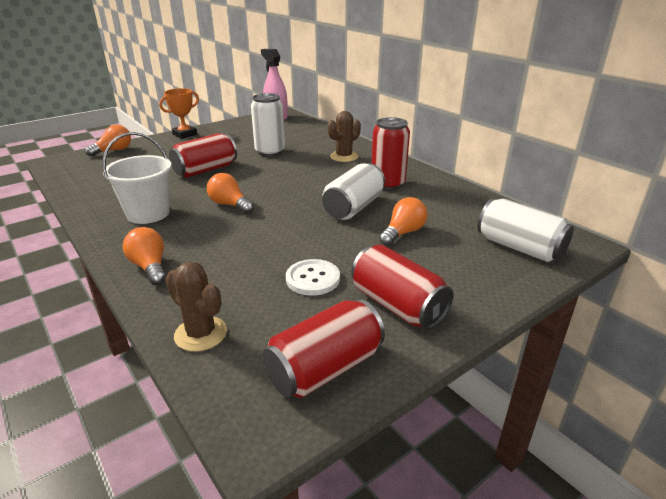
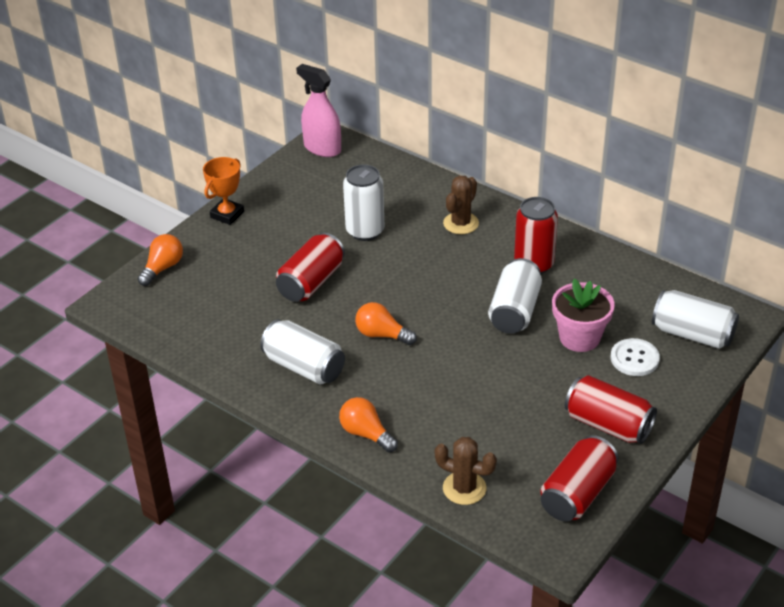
camera: 15 degrees left, 10 degrees up
white bucket [103,132,172,224] -> white can [260,320,345,384]
white button [286,259,340,296] -> white button moved to [611,338,660,376]
orange light bulb [379,197,427,246] -> pink flower pot [552,278,615,352]

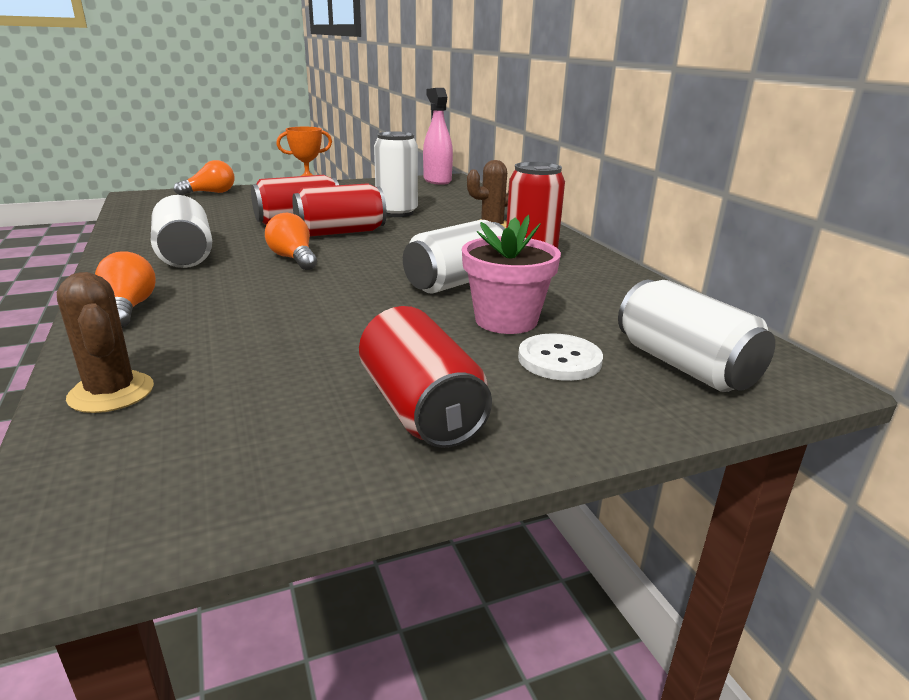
camera: 30 degrees right, 15 degrees down
red can [540,435,618,522] -> red can moved to [292,183,387,237]

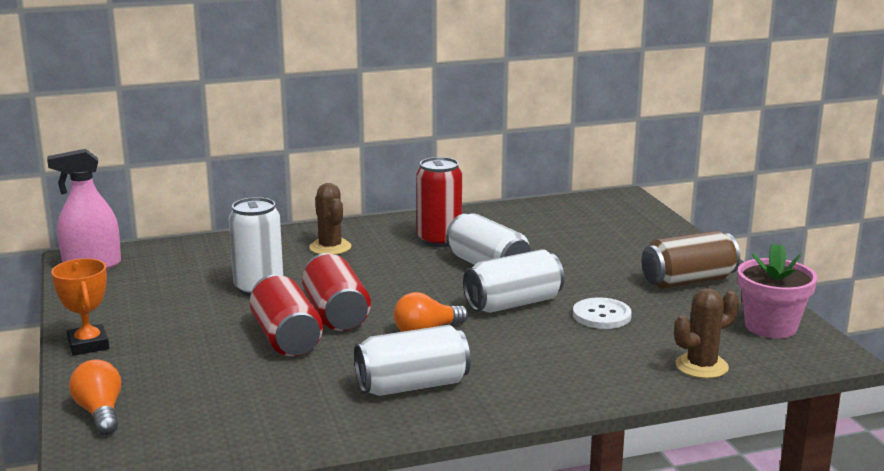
camera: 85 degrees left, 5 degrees down
orange light bulb [95,251,156,328] -> none
red can [359,306,492,448] -> brown can [641,231,740,289]
pink flower pot [462,215,561,334] -> pink flower pot moved to [738,243,817,338]
white button [518,333,603,381] -> white button moved to [573,297,632,329]
white can [618,280,775,392] -> white can moved to [463,249,564,313]

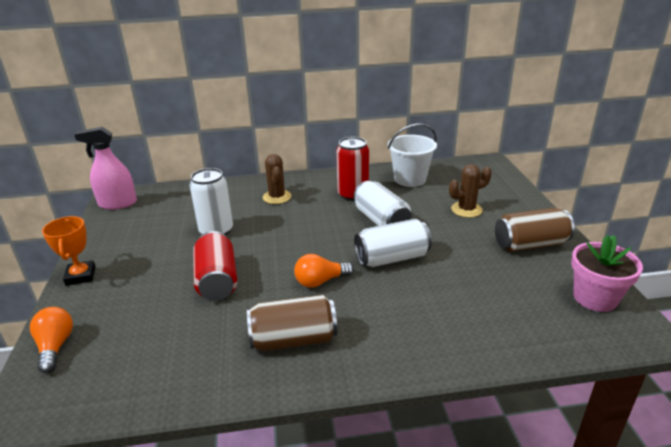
camera: 10 degrees right, 10 degrees up
red can [302,253,371,331] -> none
white can [354,325,471,396] -> brown can [247,295,337,351]
white button [573,297,632,329] -> none
brown cactus [674,288,739,379] -> brown cactus moved to [449,164,492,217]
none -> white bucket [388,124,437,187]

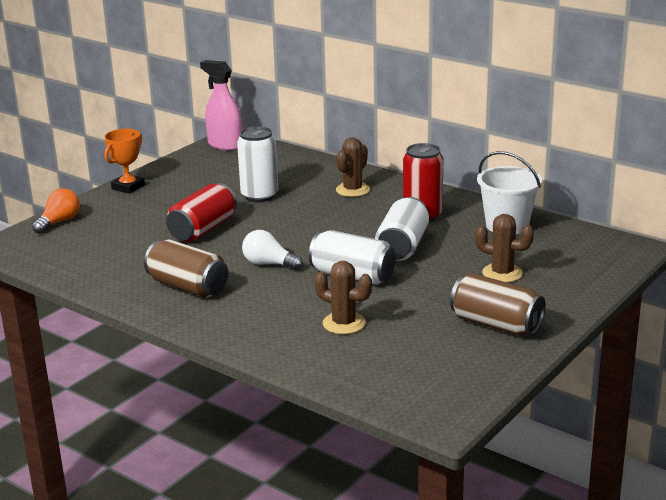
camera: 45 degrees right, 5 degrees down
orange light bulb [294,254,354,288] -> white light bulb [242,230,303,270]
pink flower pot [571,235,643,312] -> none
none -> brown cactus [315,261,372,334]

